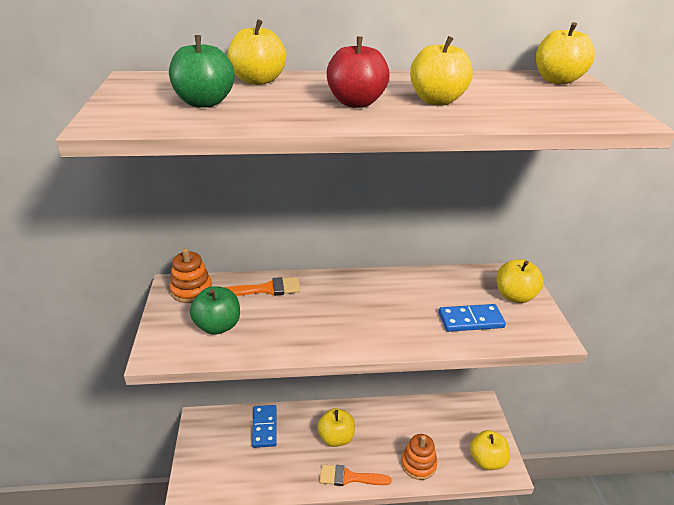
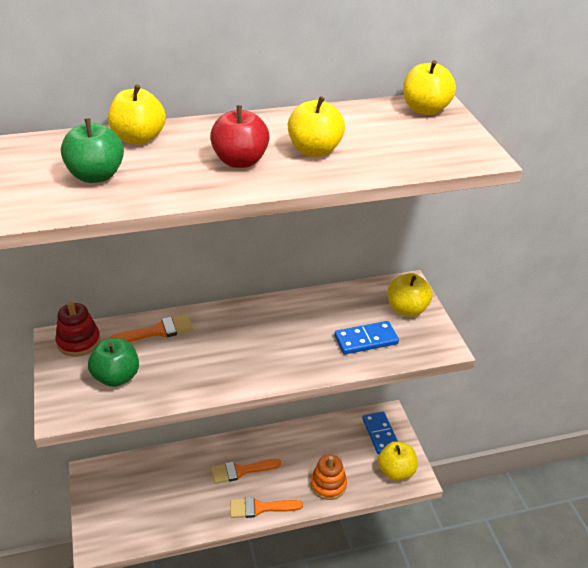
camera: 10 degrees left, 5 degrees up
orange stacking toy [170,248,212,303] -> red stacking toy [55,301,100,357]
blue domino [252,405,277,448] -> blue domino moved to [362,411,398,455]
yellow apple [317,408,355,447] -> orange brush [211,459,281,484]

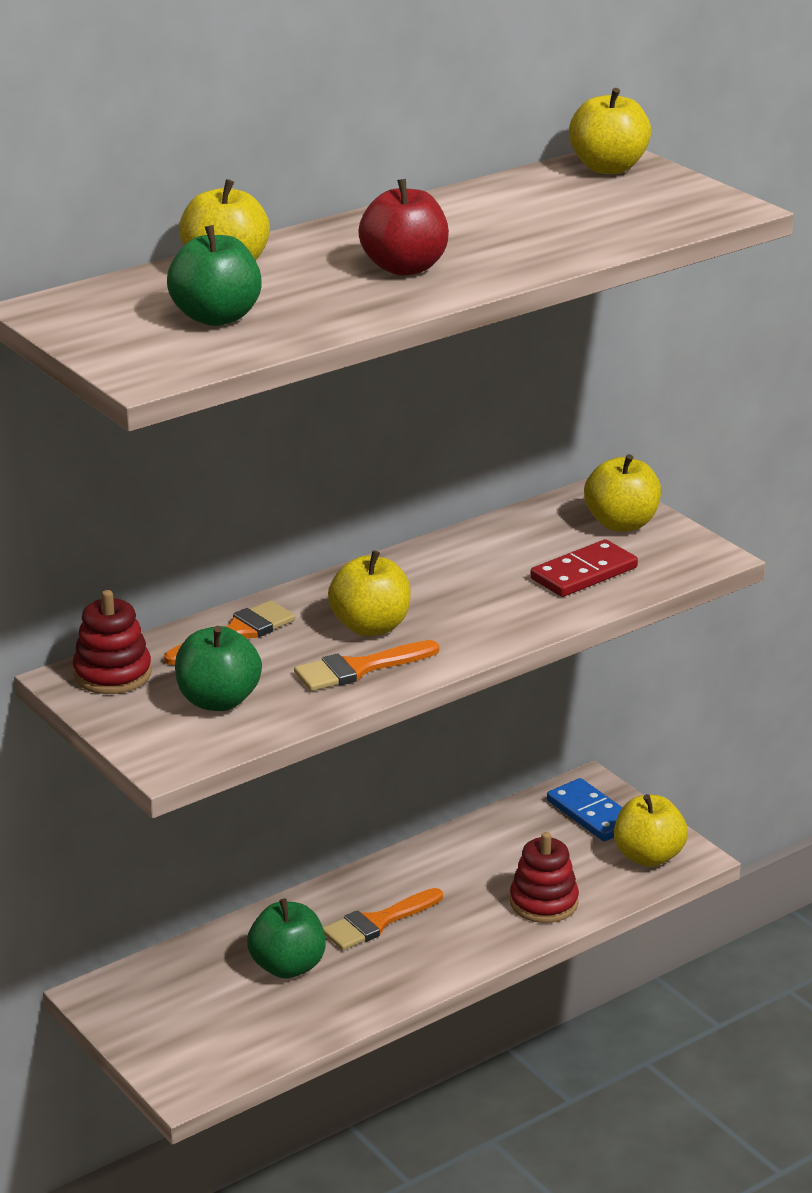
camera: 20 degrees left, 10 degrees down
orange brush [230,497,303,518] -> orange brush moved to [294,640,439,691]
yellow apple [288,96,345,157] -> yellow apple moved to [328,550,411,636]
orange stacking toy [311,454,347,500] -> red stacking toy [510,832,579,923]
blue domino [334,321,399,354] -> red domino [530,539,638,597]
none -> green apple [247,898,326,979]

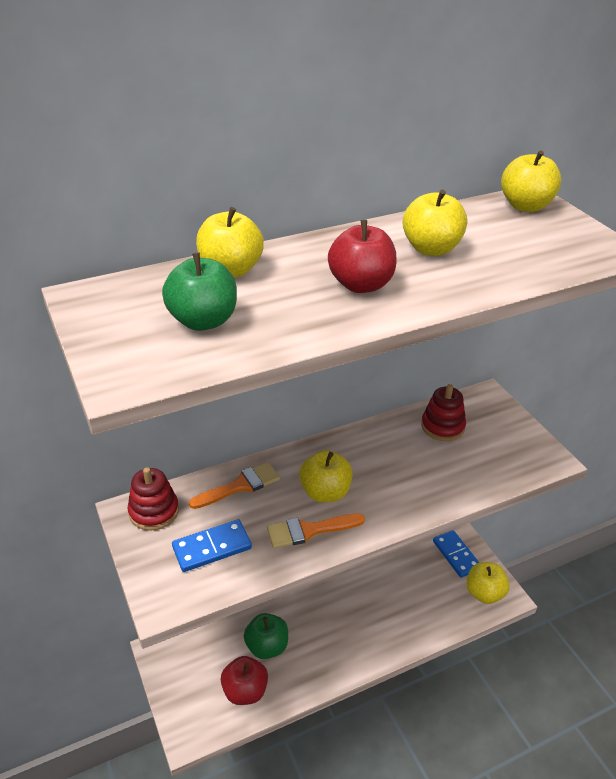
camera: 10 degrees right, 10 degrees up
green apple [175,626,262,711] -> blue domino [172,519,252,572]
orange brush [323,888,443,950] -> none
red stacking toy [510,832,579,923] -> red stacking toy moved to [421,384,466,441]
red domino [530,539,638,597] -> none
yellow apple [584,454,661,532] -> yellow apple moved to [402,190,467,256]
none -> red apple [221,656,268,705]

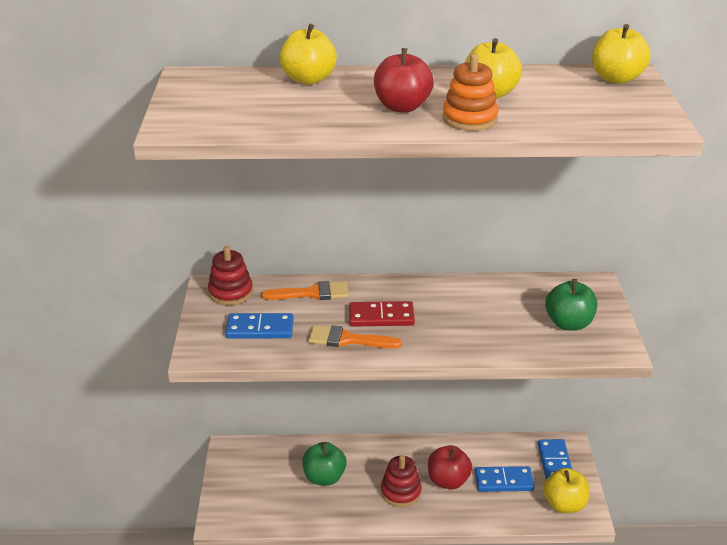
camera: 25 degrees right, 5 degrees down
green apple [162,253,237,331] -> green apple moved to [545,279,597,331]
red apple [221,656,268,705] -> red apple moved to [428,445,472,489]
yellow apple [299,450,353,502] -> red domino [349,301,415,327]
red stacking toy [421,384,466,441] -> red stacking toy moved to [381,455,422,507]
none -> orange stacking toy [442,54,499,131]
none -> blue domino [475,466,535,492]

